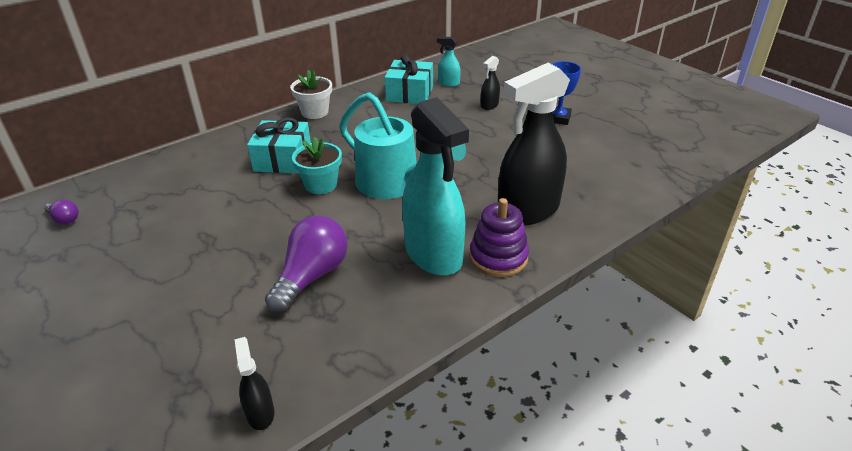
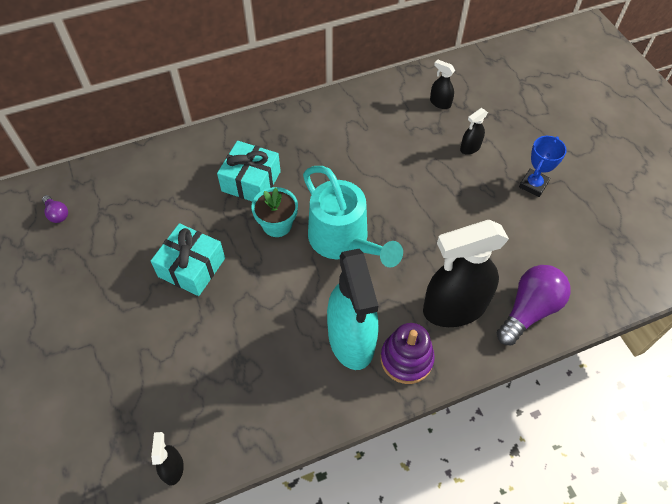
camera: 15 degrees right, 20 degrees up
purple light bulb [265,215,348,313] -> purple light bulb moved to [497,265,571,345]
white flower pot [290,70,332,119] -> none
turquoise gift [385,54,433,104] -> turquoise gift moved to [151,223,225,296]
turquoise spray bottle [437,37,461,87] -> black spray bottle [430,59,455,109]

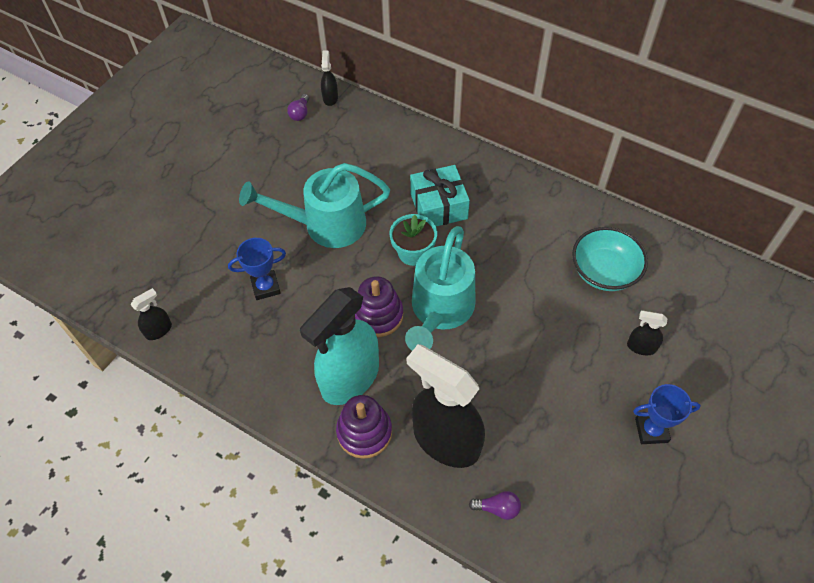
camera: 55 degrees right, 0 degrees up
turquoise gift [151,223,225,296] -> turquoise watering can [239,163,390,248]
black spray bottle [430,59,455,109] -> black spray bottle moved to [321,50,338,106]
purple light bulb [497,265,571,345] -> purple light bulb [469,491,521,520], size x0.48
none -> blue trophy [228,238,286,300]
none -> purple stacking toy [355,276,403,337]
none -> turquoise bowl [572,227,648,291]

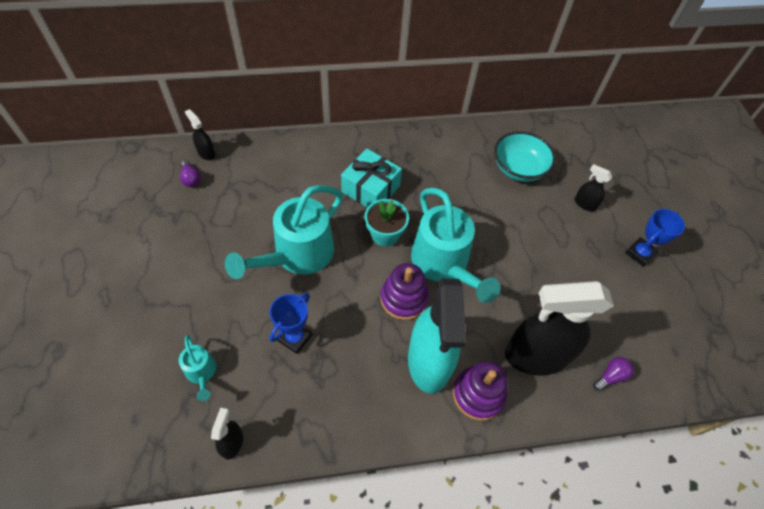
camera: 45 degrees left, 0 degrees up
black spray bottle [627,310,667,355] -> black spray bottle turned 60 degrees clockwise [575,164,612,211]
none -> turquoise watering can [179,335,216,401]

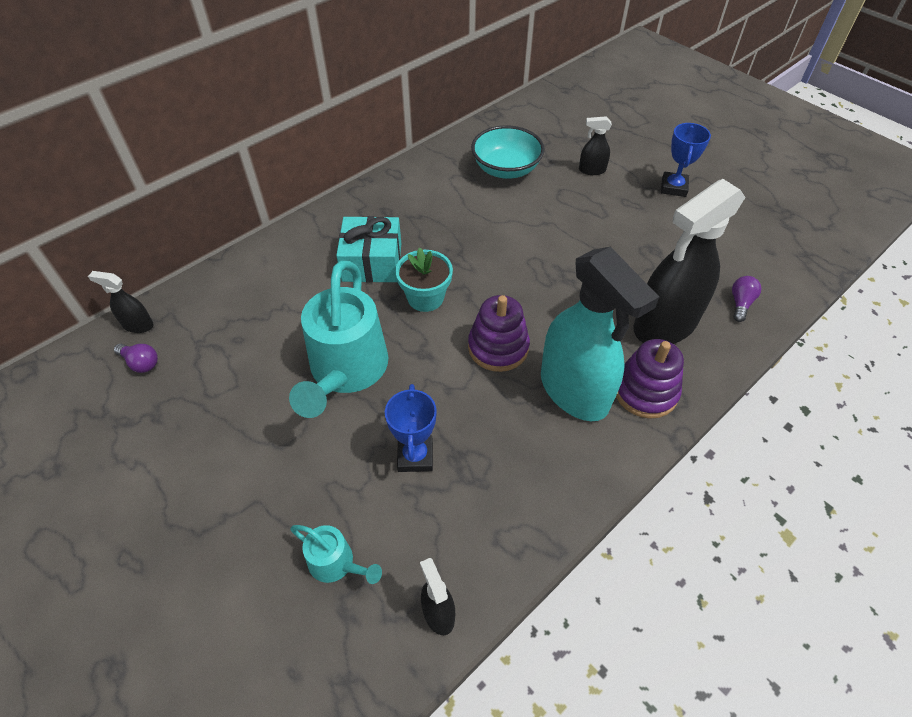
camera: 30 degrees left, 5 degrees down
turquoise watering can [411,188,500,303] -> none

